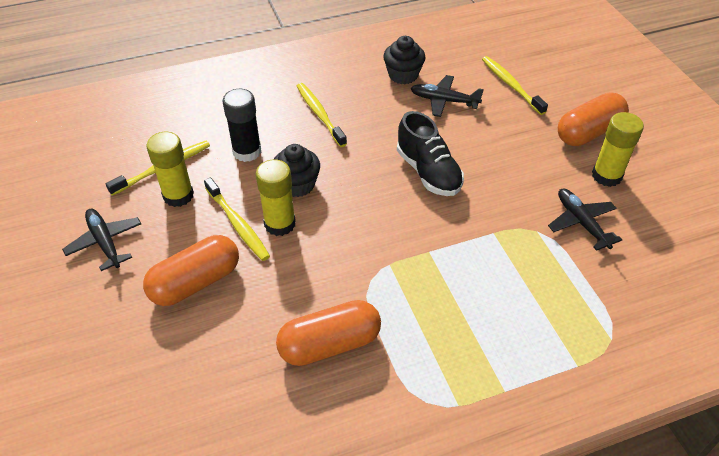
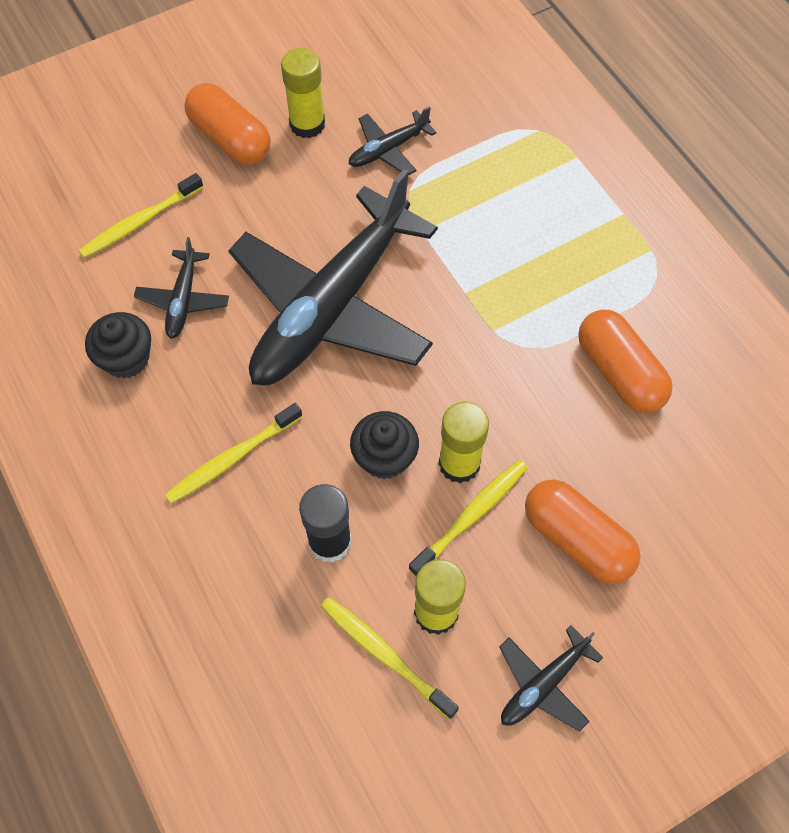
camera: 100 degrees left, 15 degrees up
black shoe [397,111,464,196] -> black plane [228,169,438,385]

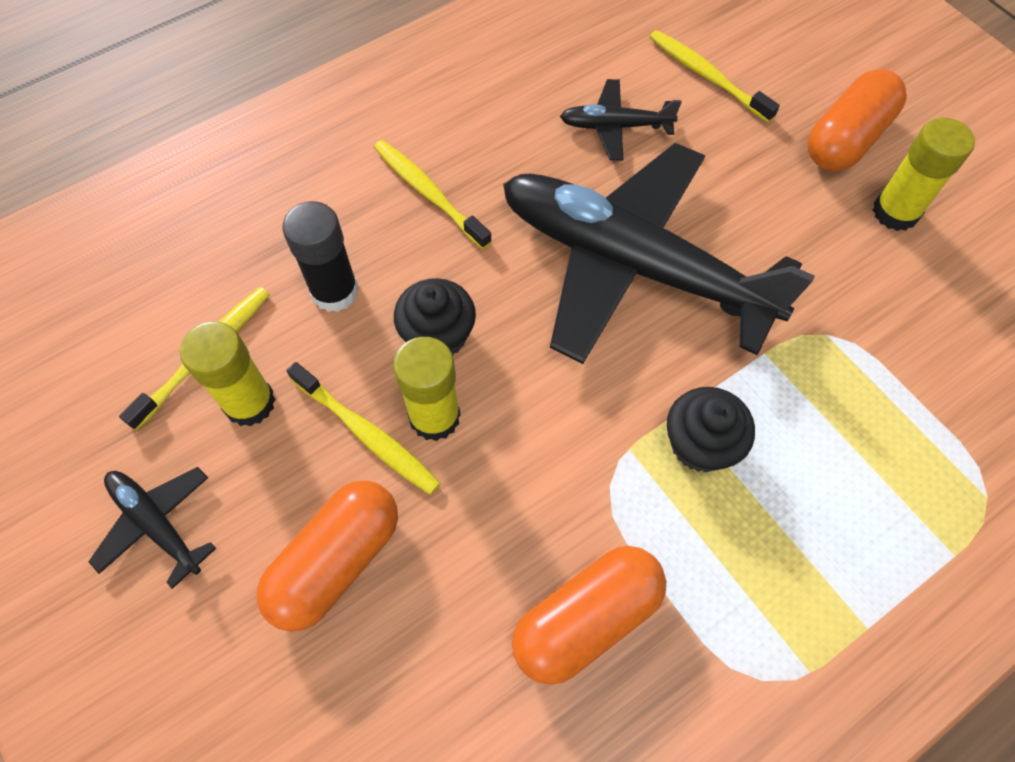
camera: 85 degrees right, 0 degrees up
black cupcake [85,312,151,379] -> black cupcake moved to [667,387,755,472]
black plane [349,106,437,176] -> none

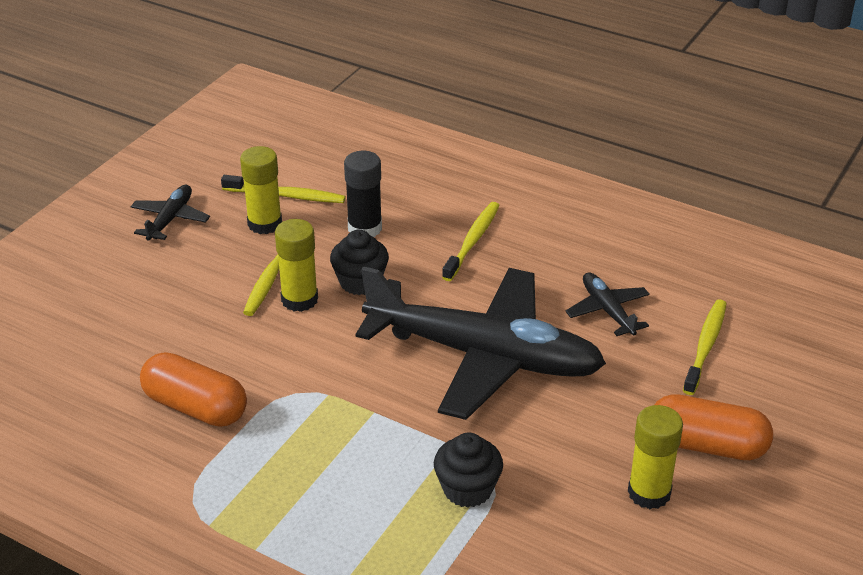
camera: 65 degrees right, 25 degrees down
orange capsule [257,480,398,632] -> none
black plane [503,143,815,364] -> black plane turned 105 degrees clockwise [355,266,606,420]
black cupcake [667,387,755,472] -> black cupcake moved to [434,433,503,508]

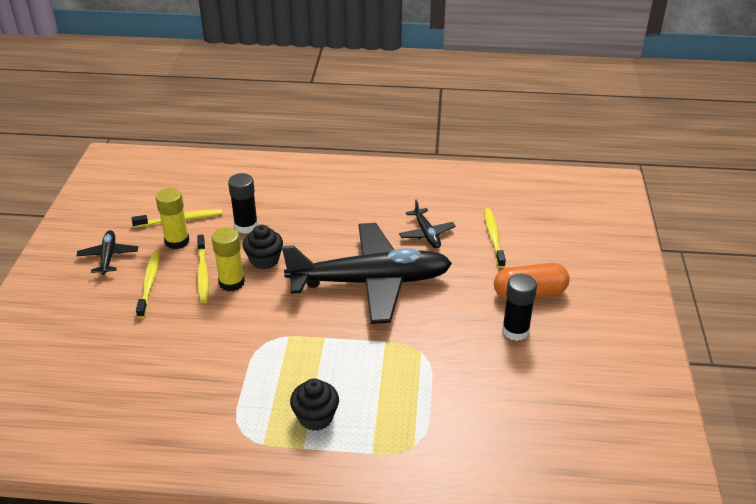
camera: 25 degrees left, 0 degrees up
orange capsule [140,352,247,427] -> none
black cupcake [434,433,503,508] -> black cupcake moved to [290,379,339,431]
yellow toothbrush [442,202,500,281] -> yellow toothbrush moved to [136,251,160,318]
black plane [565,272,650,336] -> black plane turned 150 degrees counterclockwise [399,199,456,248]
yellow glue stick [628,405,683,509] -> black glue stick [502,274,537,341]

